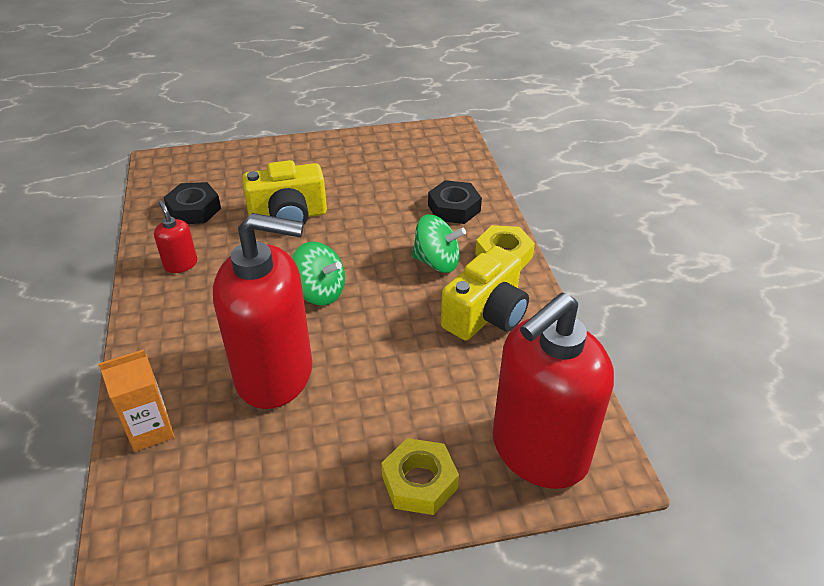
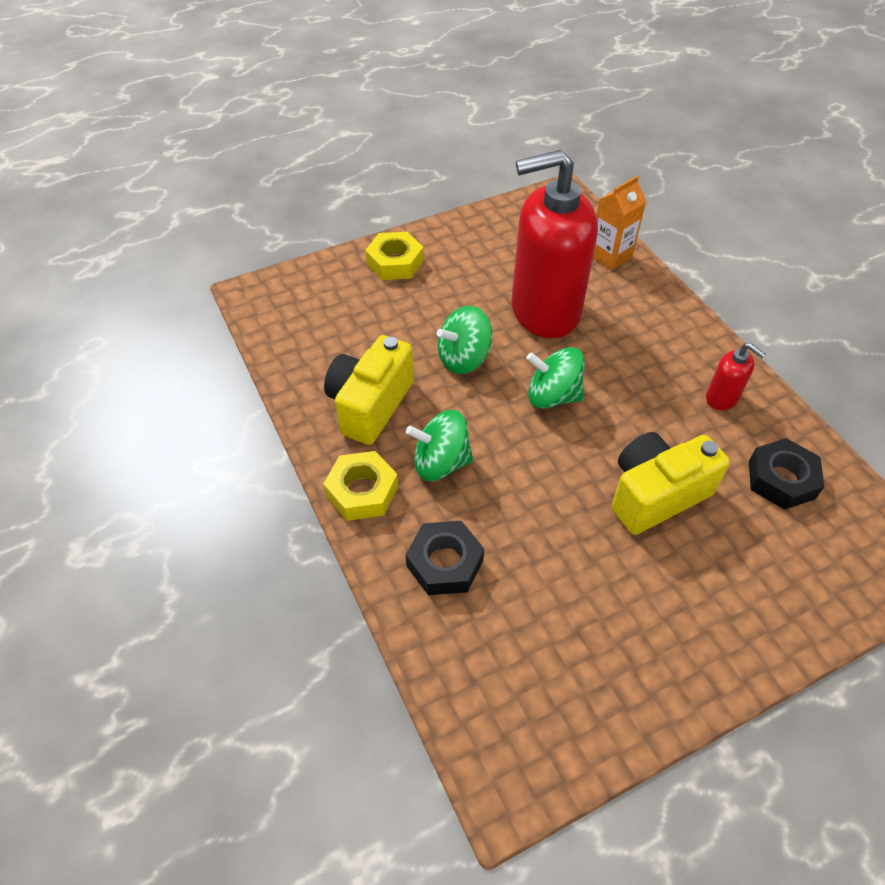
camera: 165 degrees right, 10 degrees up
red soap dispenser [492,292,614,489] -> none
none -> green spinning top [437,306,492,374]

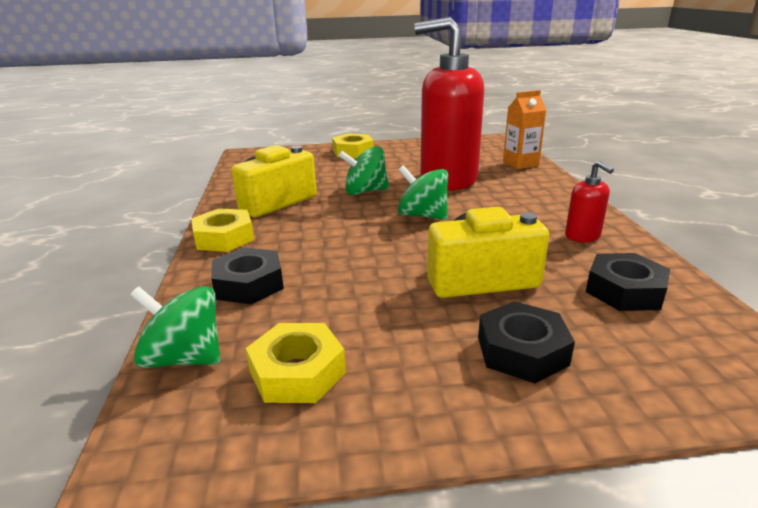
camera: 20 degrees right, 25 degrees down
green spinning top [406,410,473,481] -> green spinning top moved to [130,286,221,368]
none -> yellow nut [246,323,346,403]
none -> black nut [478,301,575,383]

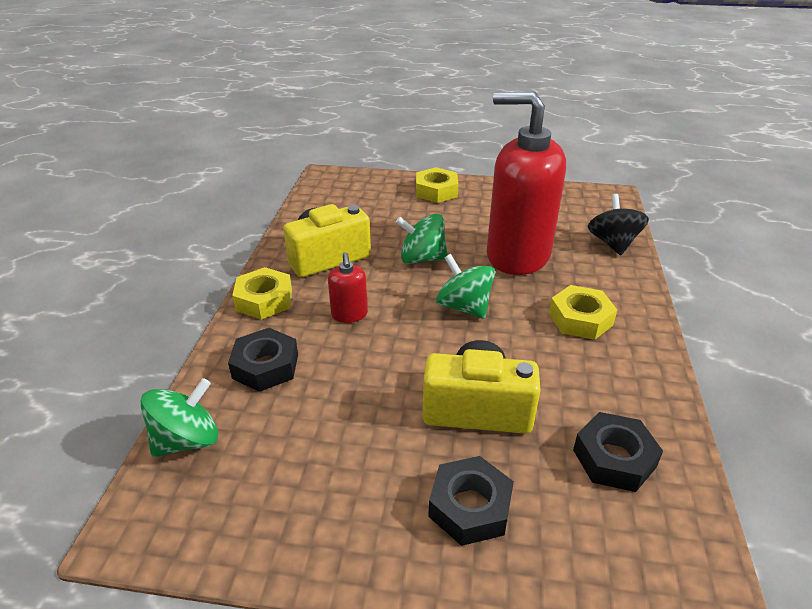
camera: 15 degrees right, 10 degrees up
green spinning top [130,286,221,368] -> green spinning top turned 105 degrees clockwise [140,378,218,457]
yellow nut [246,323,346,403] -> yellow nut moved to [549,285,617,340]
orange carton [503,90,546,169] -> black spinning top [588,194,649,255]
red soap dispenser [565,161,614,242] -> red soap dispenser moved to [328,252,368,323]

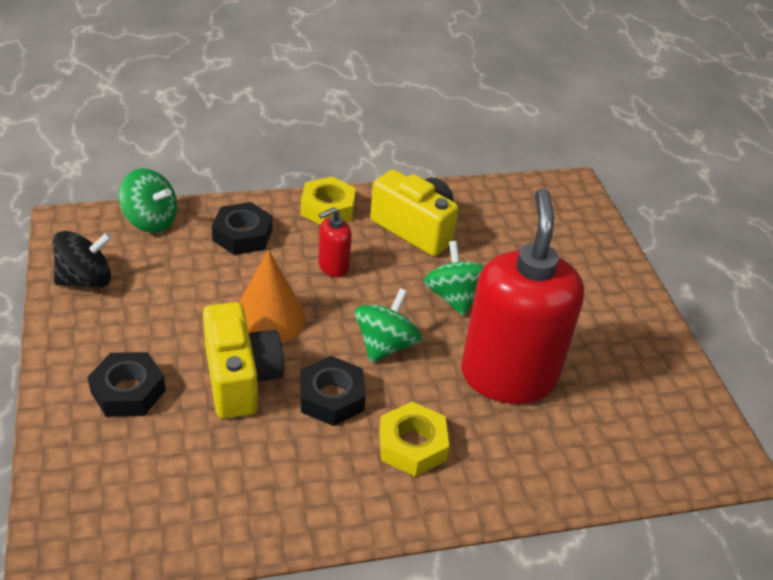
camera: 65 degrees right, 5 degrees up
yellow nut [416,167,459,203] -> none
black nut [573,412,663,492] -> black nut moved to [300,356,366,426]
black spinning top [588,194,649,255] -> black spinning top moved to [53,231,112,288]
none -> orange cone [239,249,306,342]

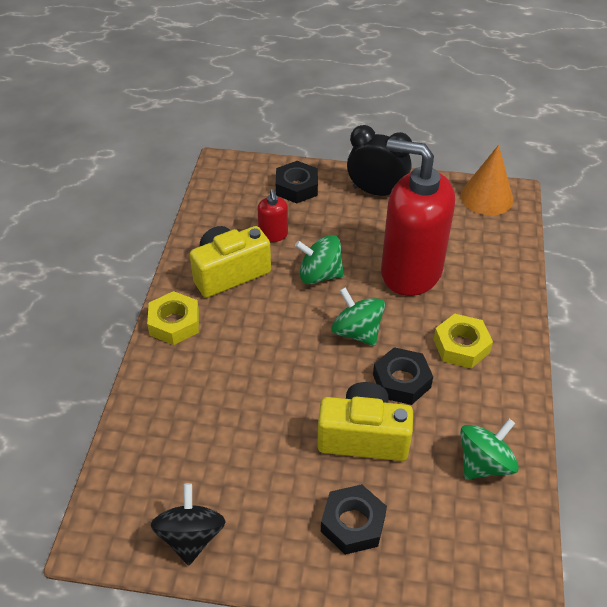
camera: 65 degrees left, 5 degrees up
green spinning top [119,168,177,233] -> green spinning top moved to [460,419,519,480]
black nut [212,202,273,255] -> black nut moved to [276,161,318,204]
orange cone [239,249,306,342] -> orange cone moved to [460,145,514,215]
red soap dispenser [318,207,352,277] -> red soap dispenser moved to [258,189,288,242]
none -> black clock [347,125,412,196]

